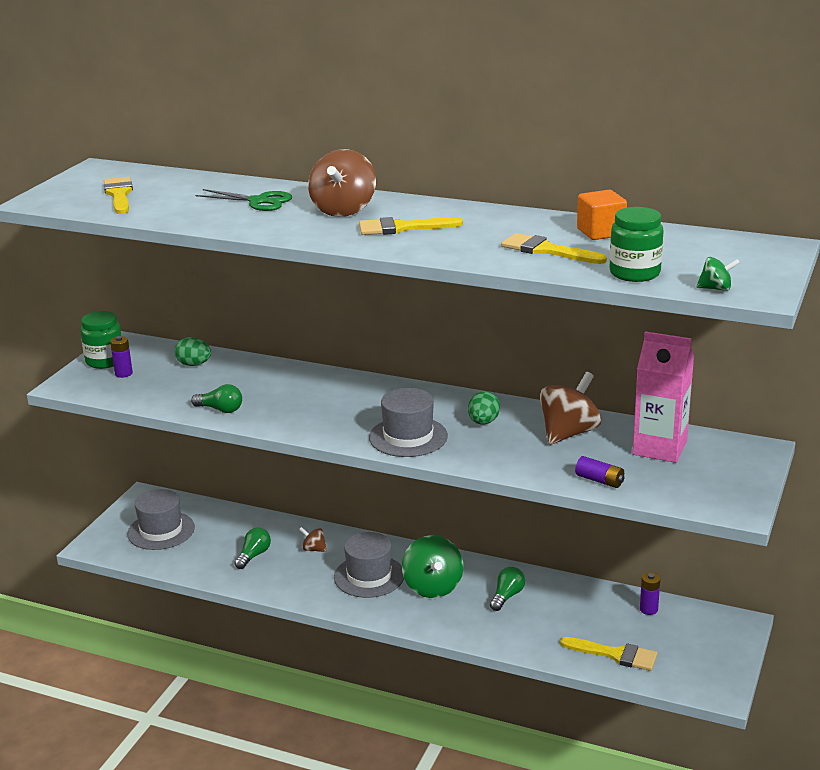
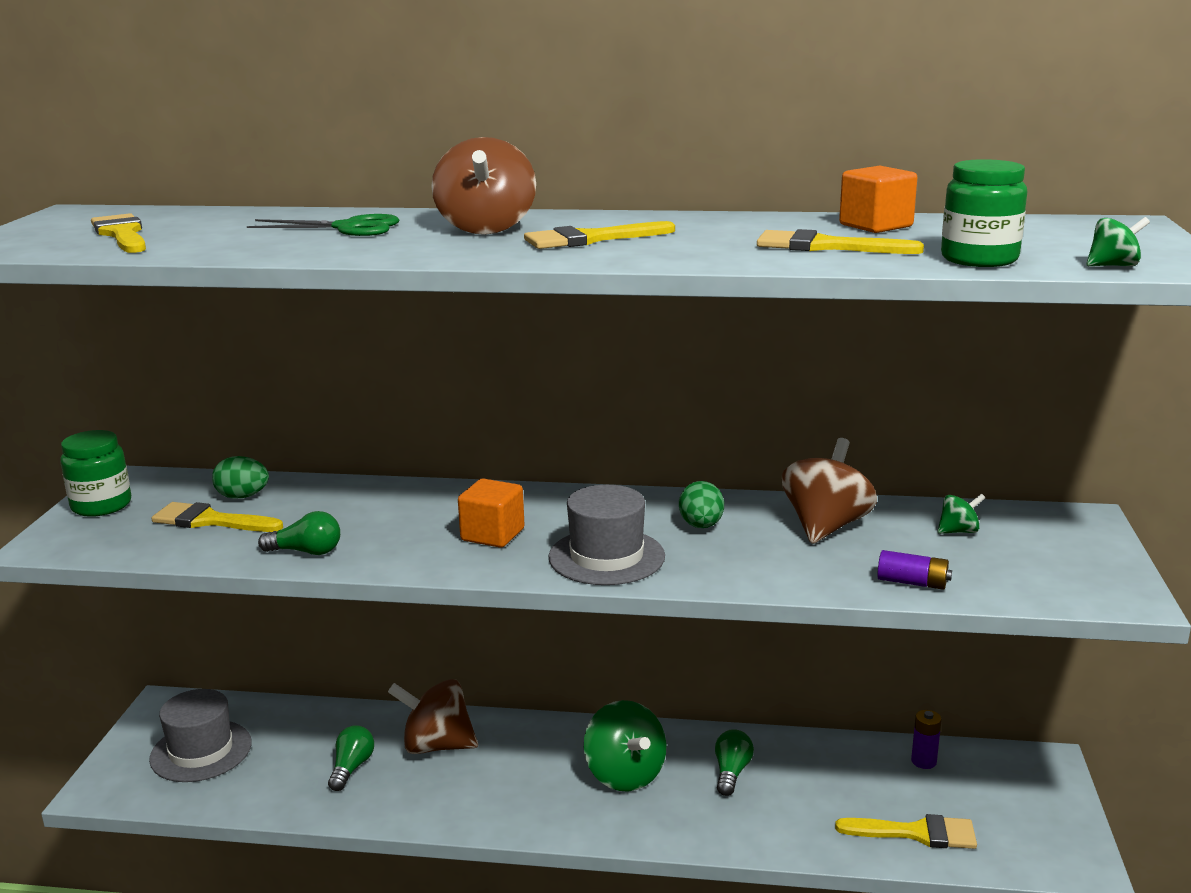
camera: 15 degrees left, 5 degrees down
purple battery [110,336,133,378] -> none
brown spinning top [299,527,327,552] -> brown spinning top [388,679,478,754], size x2.08
grey hat [334,532,404,598] -> none
pink carton [632,331,694,463] -> green spinning top [937,493,985,534]
none -> yellow brush [151,502,283,532]
none -> orange cube [458,478,525,548]

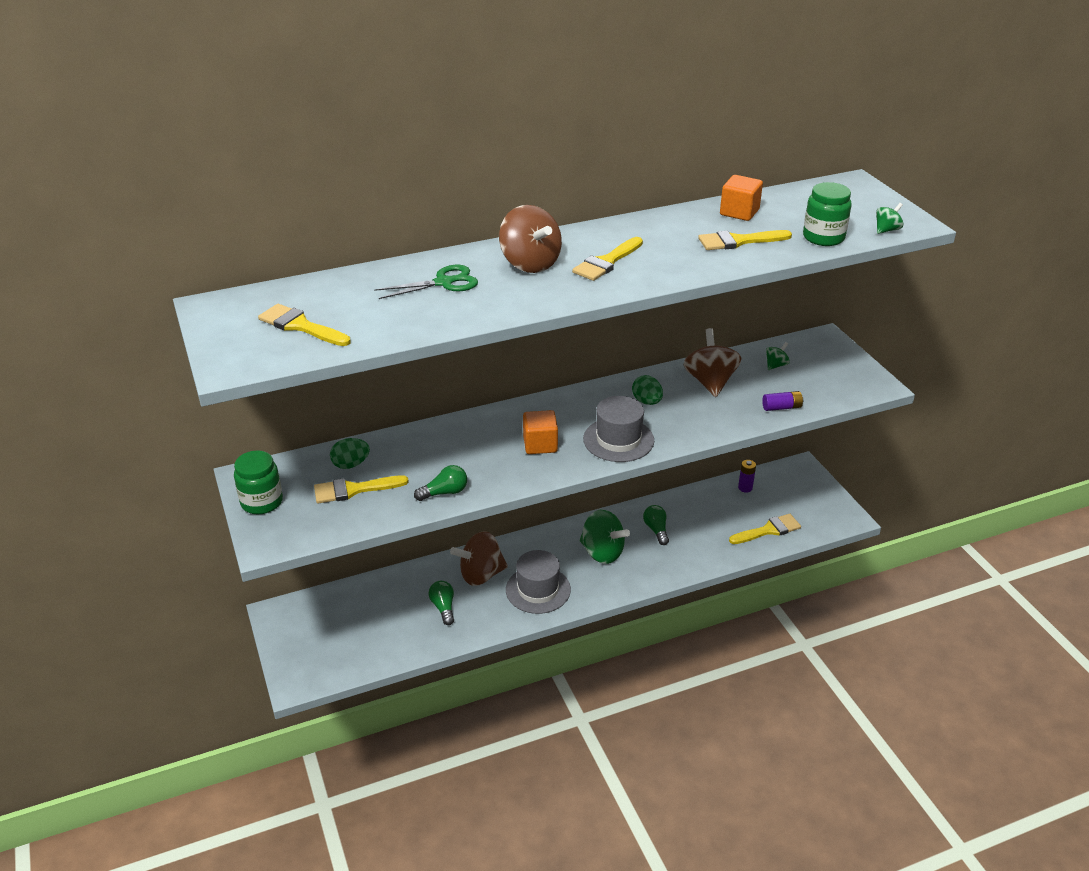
camera: 30 degrees left, 15 degrees up
grey hat [149,689,252,782] -> grey hat moved to [506,550,571,614]

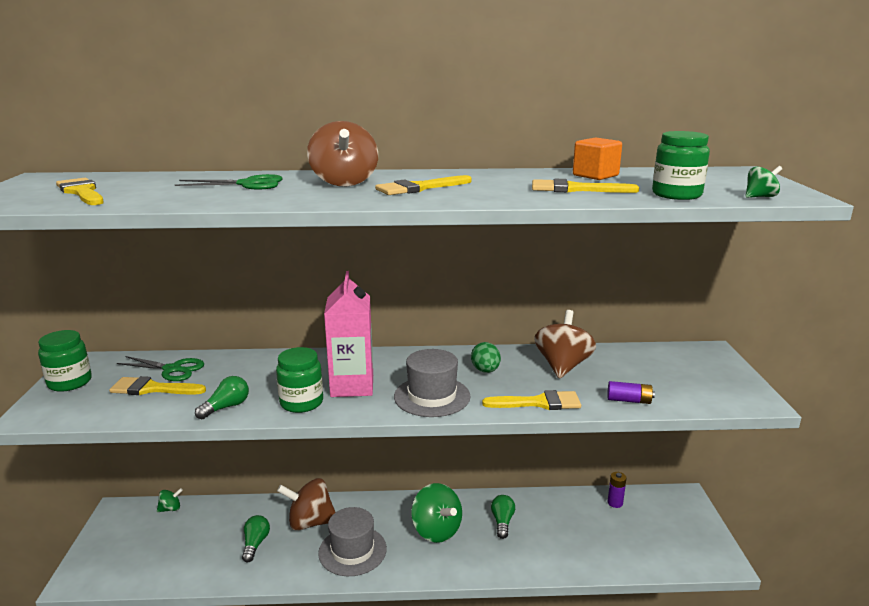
camera: 20 degrees right, 15 degrees down
green egg [330,438,370,469] -> green scissors [117,356,204,381]
green light bulb [414,465,467,501] -> green light bulb turned 45 degrees counterclockwise [195,376,249,419]
orange cube [523,410,558,454] -> pink carton [324,271,373,397]
yellow brush [729,514,801,544] -> yellow brush moved to [482,390,581,410]
green spinning top [766,342,790,370] -> green spinning top moved to [157,488,183,512]
none -> green jar [276,347,323,413]

